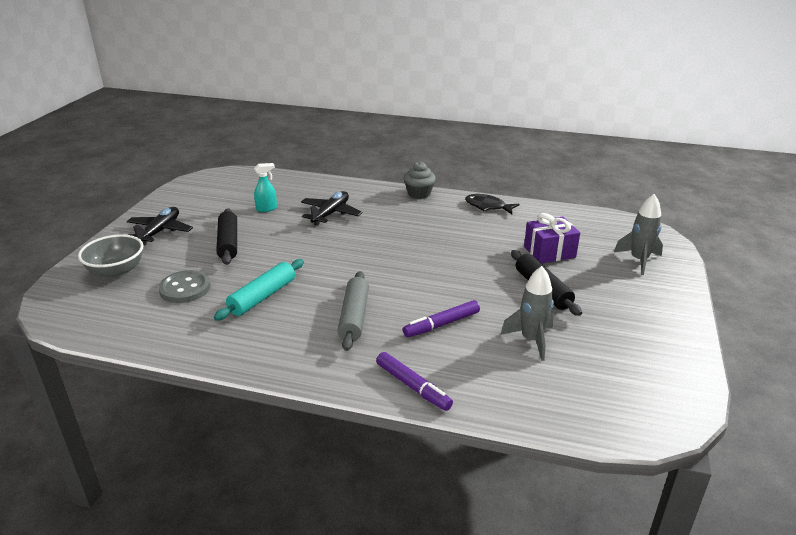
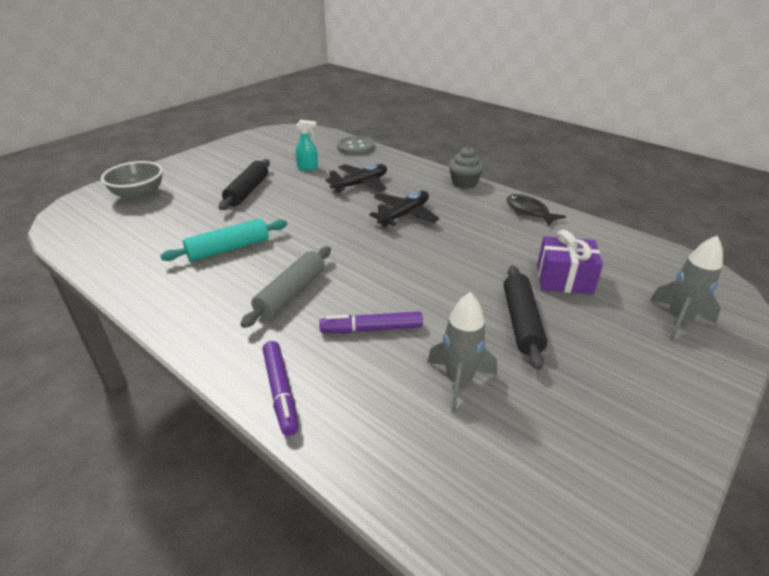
camera: 25 degrees right, 5 degrees up
black plane [127,207,193,246] -> black plane moved to [369,191,440,228]
grey button [159,270,211,303] -> grey button moved to [337,136,375,155]

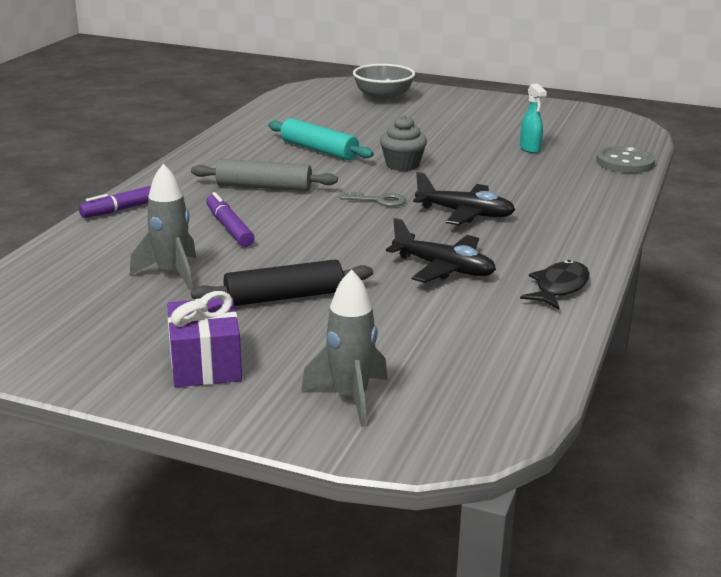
camera: 70 degrees right, 10 degrees down
black rolling pin [219,159,270,210] -> none
black plane [325,163,387,193] -> black plane moved to [386,218,496,283]
grey cupcake [449,147,484,189] -> grey cupcake moved to [380,115,427,171]
purple gift [537,230,603,295] -> purple gift moved to [167,291,242,387]
none -> grey key [340,192,406,207]

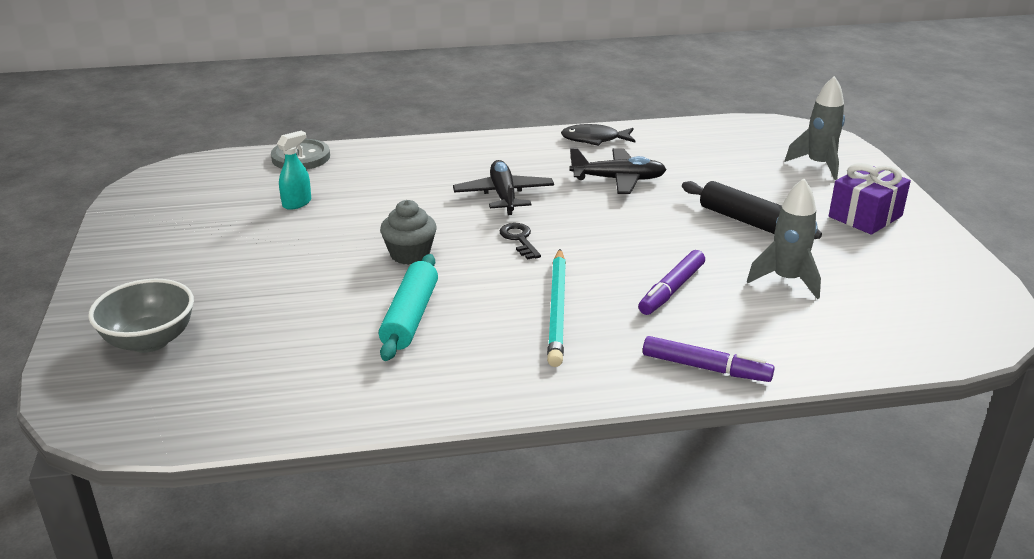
camera: 120 degrees left, 5 degrees up
grey rolling pin [191,159,338,191] -> turquoise pencil [547,249,566,367]
grey key [340,192,406,207] -> black key [500,223,541,260]
black plane [386,218,496,283] -> black plane turned 90 degrees clockwise [569,148,667,194]

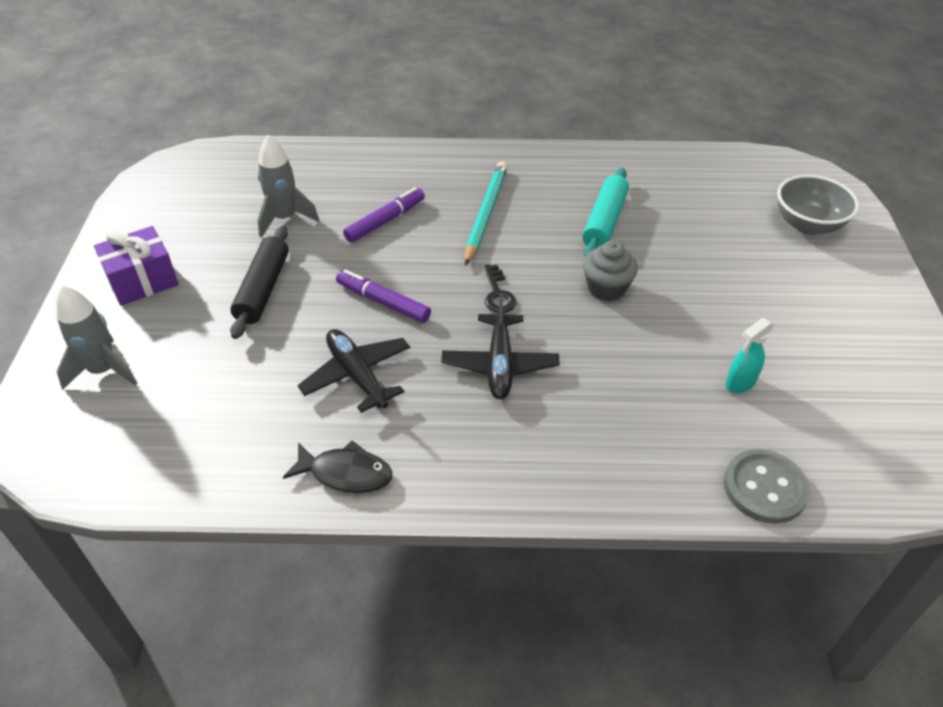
camera: 170 degrees left, 15 degrees up
black plane [569,148,667,194] -> black plane turned 45 degrees clockwise [298,329,410,413]
purple marker [643,336,774,382] -> purple marker moved to [336,269,431,323]
black rolling pin [682,181,822,239] -> black rolling pin turned 45 degrees clockwise [230,226,289,339]

